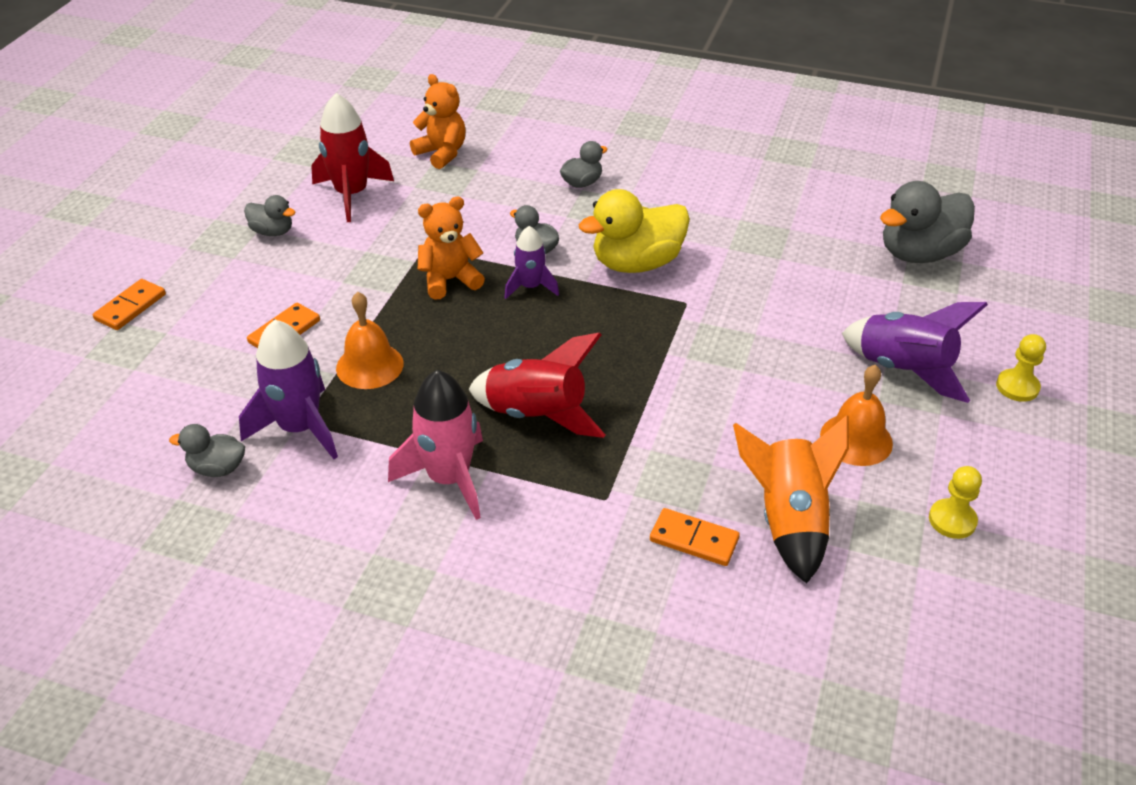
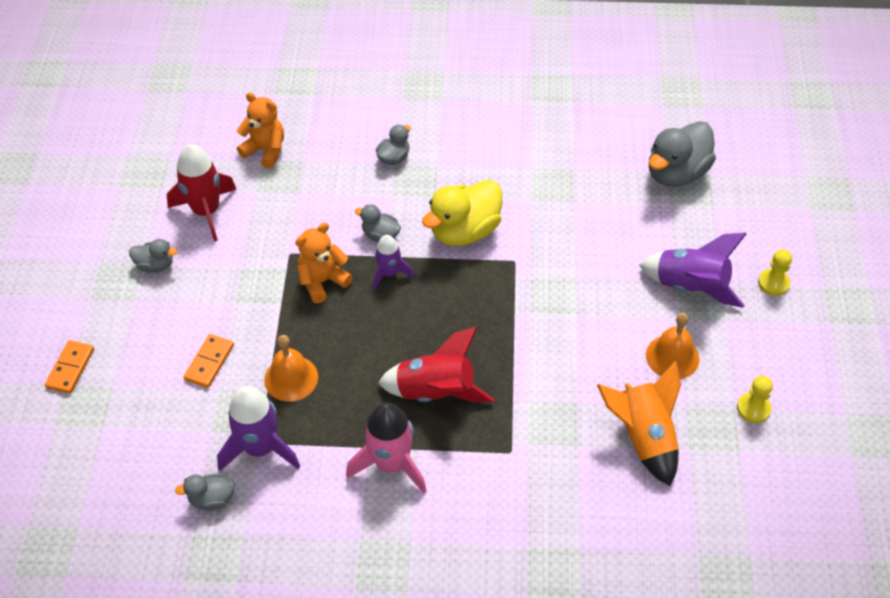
camera: 15 degrees left, 10 degrees up
orange domino [650,508,740,566] -> none

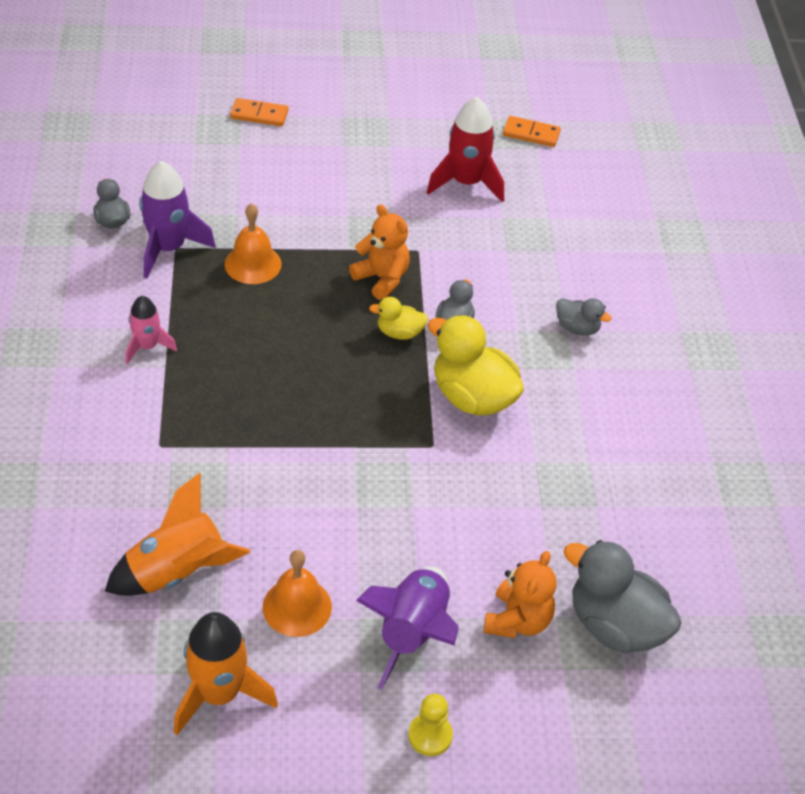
camera: 80 degrees right, 5 degrees down
grey duck [129,239,177,272] -> none
orange domino [184,334,234,388] -> orange domino moved to [503,116,561,147]
orange teddy bear [237,92,284,169] -> orange teddy bear moved to [484,551,557,638]
pink rocket [346,402,427,493] -> pink rocket [126,296,177,364], size x0.60
purple rocket [372,235,414,290] -> yellow duck [369,297,428,340]
red rocket [378,327,495,402] -> none
yellow pawn [737,376,773,423] -> orange rocket [174,612,278,735]

